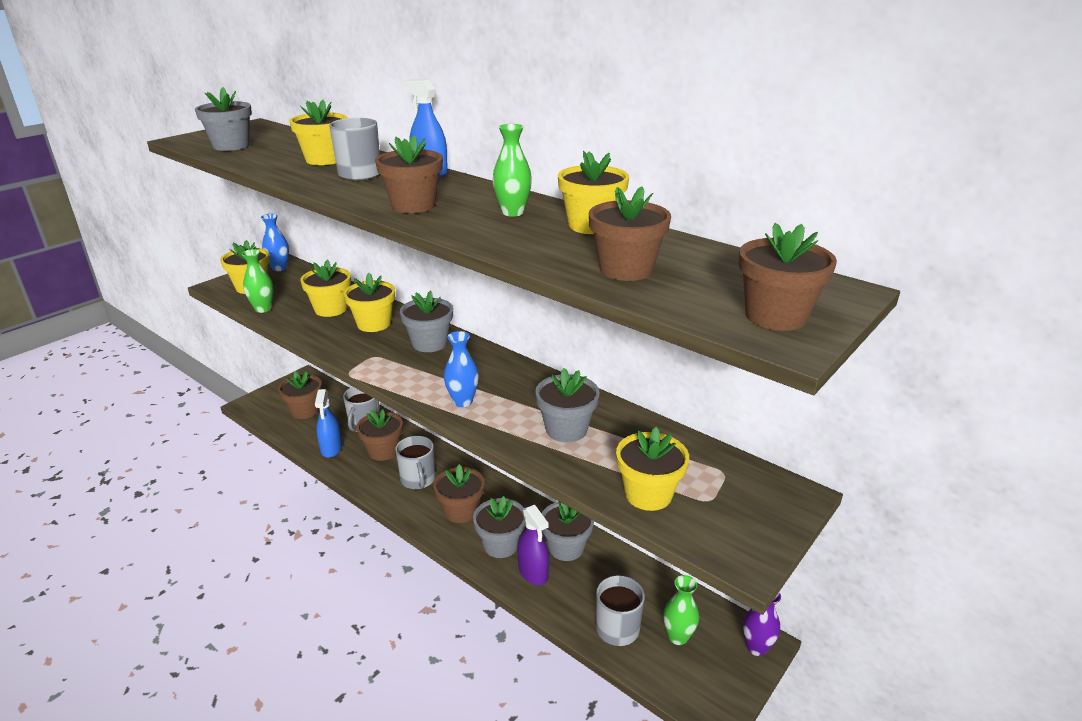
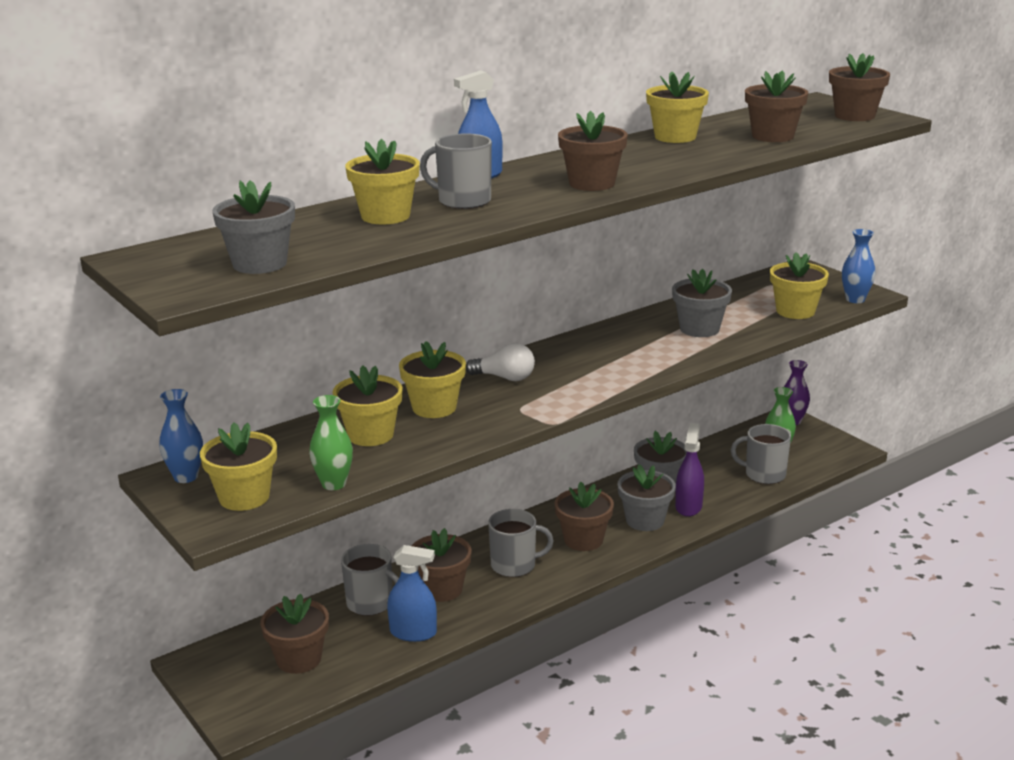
camera: 75 degrees left, 5 degrees down
grey flower pot [400,291,453,352] -> white light bulb [466,343,535,381]
blue vase [444,331,479,407] -> blue vase moved to [842,229,876,303]
green vase [493,124,532,217] -> none
purple spray bottle [518,505,549,585] -> purple spray bottle turned 60 degrees counterclockwise [675,423,704,517]

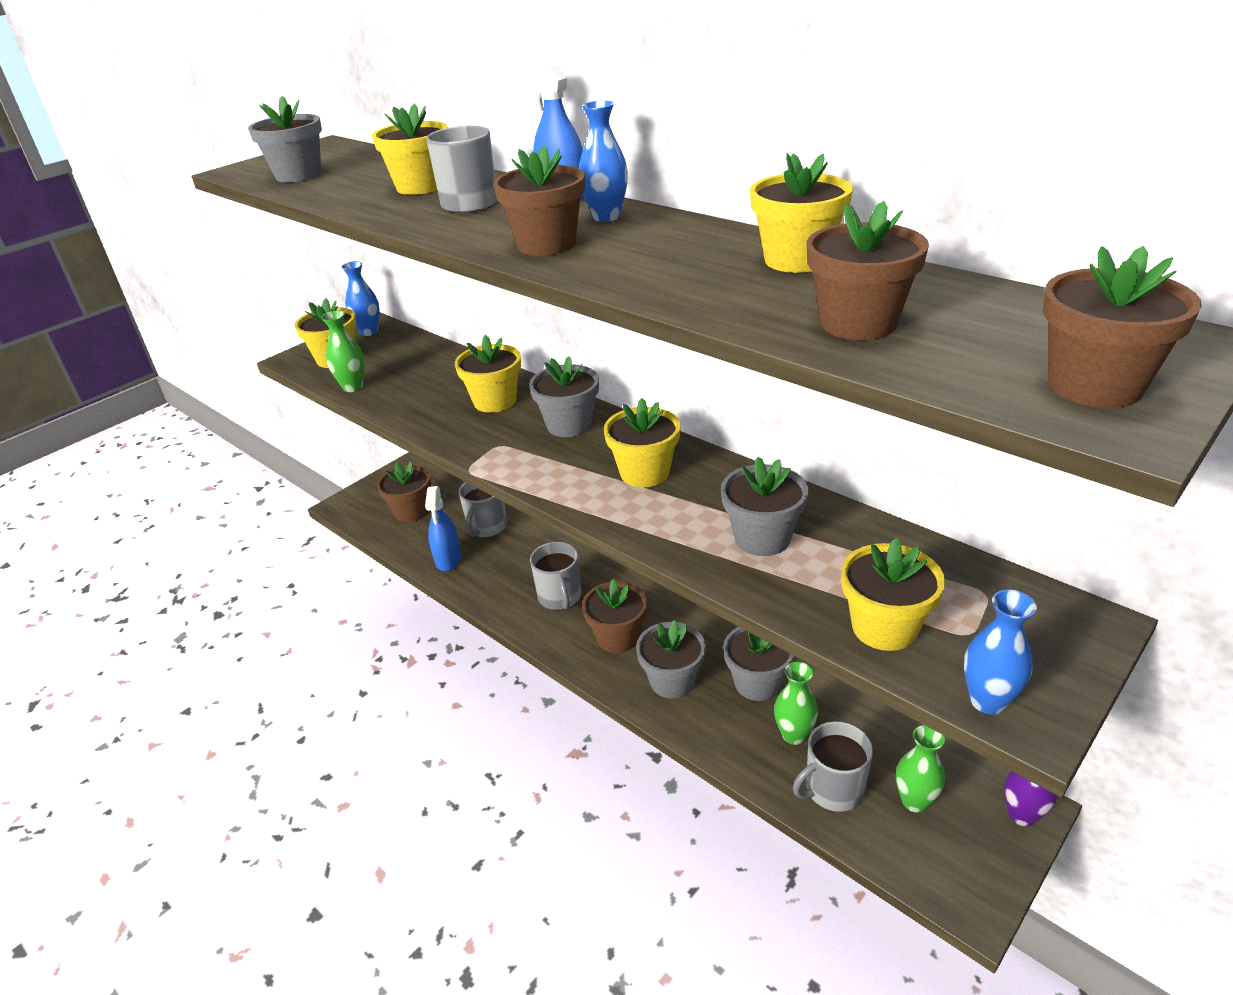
camera: 80 degrees right, 10 degrees up
yellow flower pot [332,365,403,446] -> yellow flower pot moved to [604,398,681,488]
brown flower pot [412,528,472,602] -> none
white light bulb [466,343,535,381] -> grey flower pot [529,356,599,437]
purple spray bottle [675,423,704,517] -> none
grey mug [731,424,791,484] -> grey mug turned 120 degrees counterclockwise [793,721,873,812]
none -> blue vase [579,101,628,222]
none -> green vase [774,662,818,745]

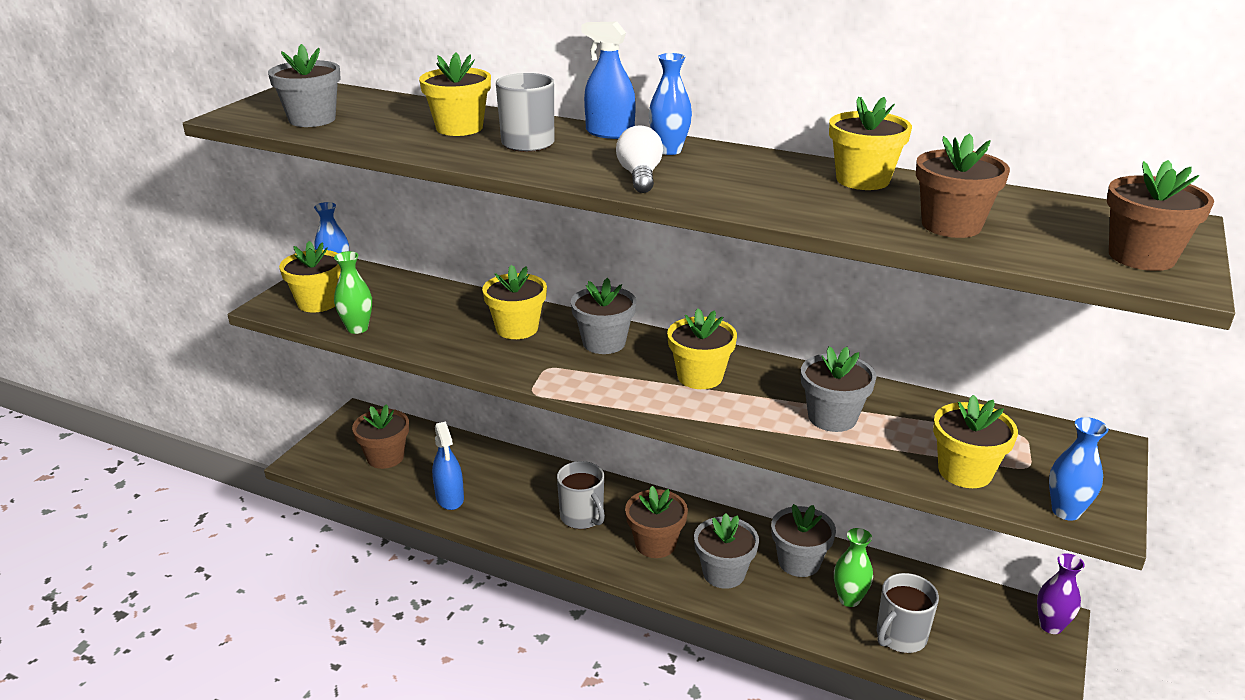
camera: 20 degrees left, 5 degrees down
grey mug [459,482,507,538] -> none
brown flower pot [493,146,585,256] -> white light bulb [616,125,663,193]
green vase [896,725,945,812] -> none

